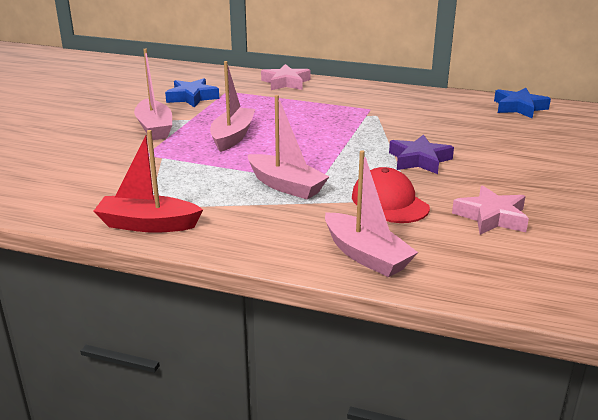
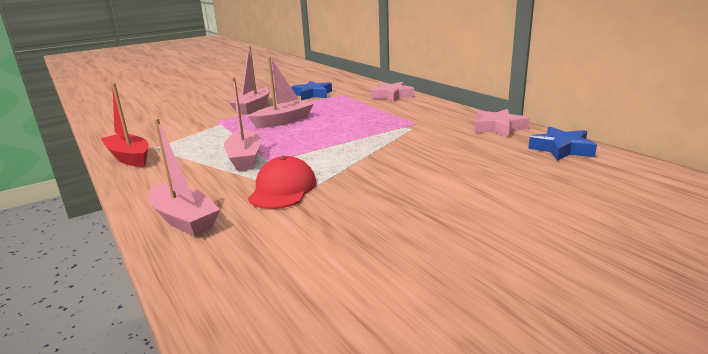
camera: 40 degrees right, 5 degrees down
pink boat [325,151,418,277] -> pink boat turned 45 degrees counterclockwise [148,118,220,236]
purple star [389,134,454,174] -> none
pink star [452,185,529,235] -> pink star moved to [475,109,530,137]

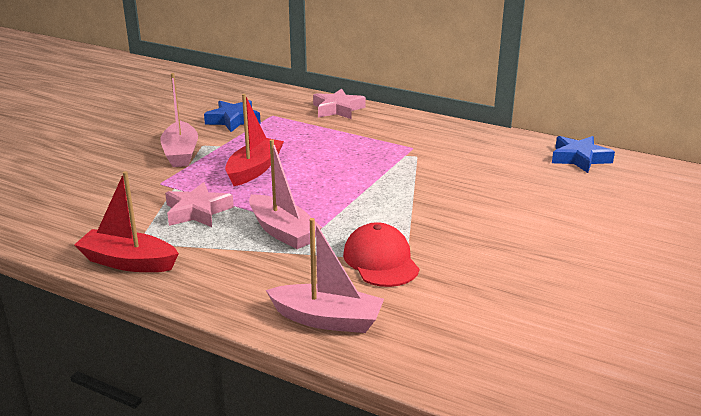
camera: 30 degrees left, 5 degrees up
pink boat [248,56,313,128] -> red boat [225,94,284,186]
pink star [475,109,530,137] -> pink star moved to [165,182,234,227]

